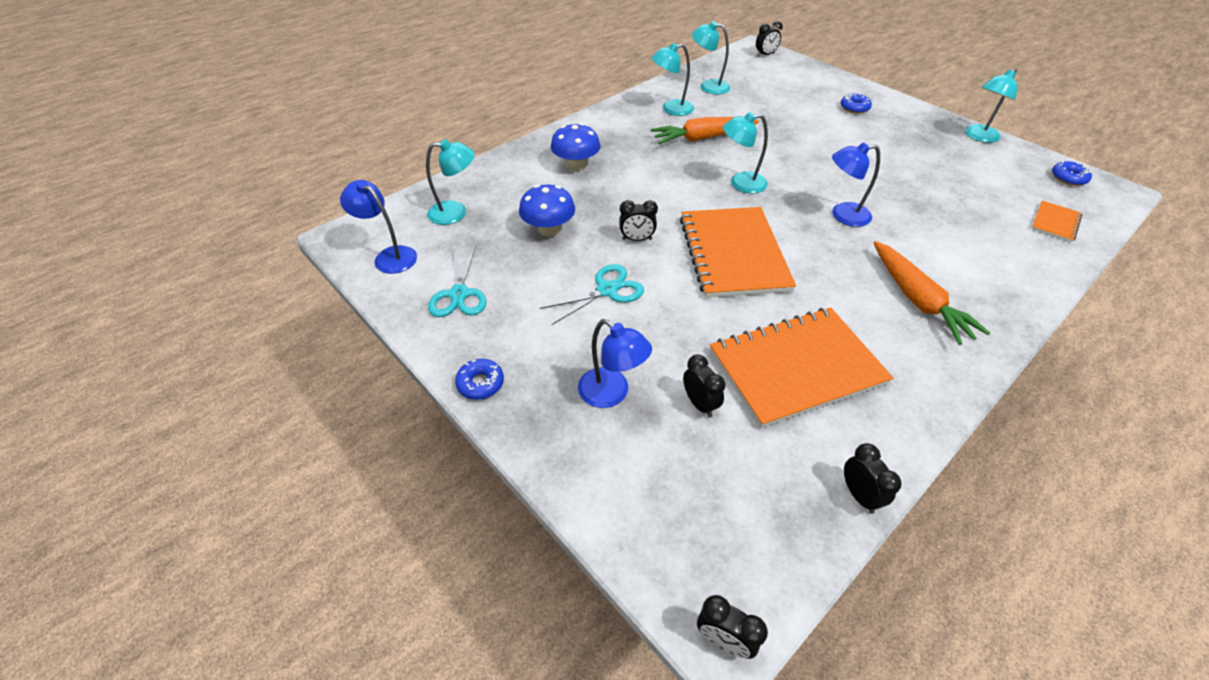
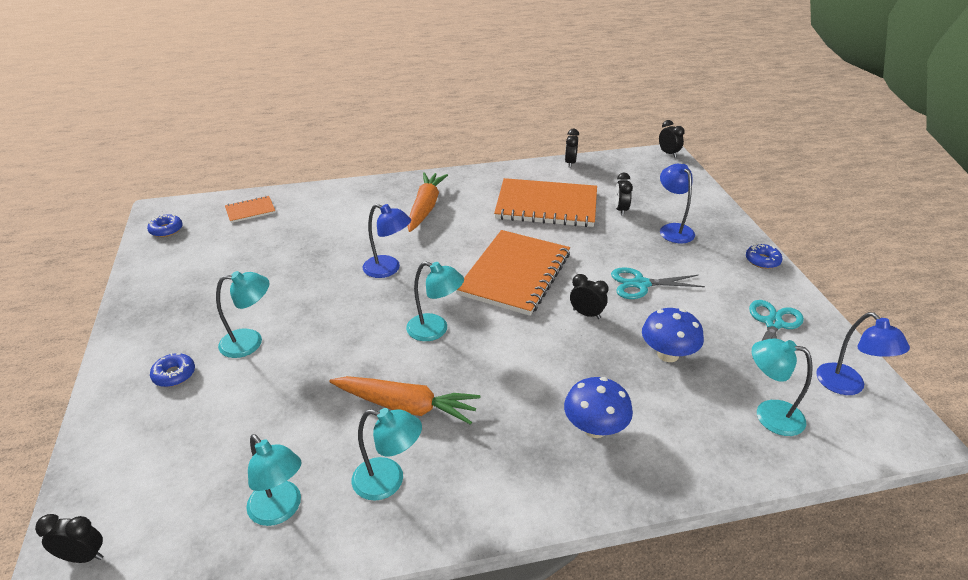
camera: 150 degrees left, 10 degrees down
turquoise lamp [965,68,1018,143] -> turquoise lamp moved to [216,271,269,358]

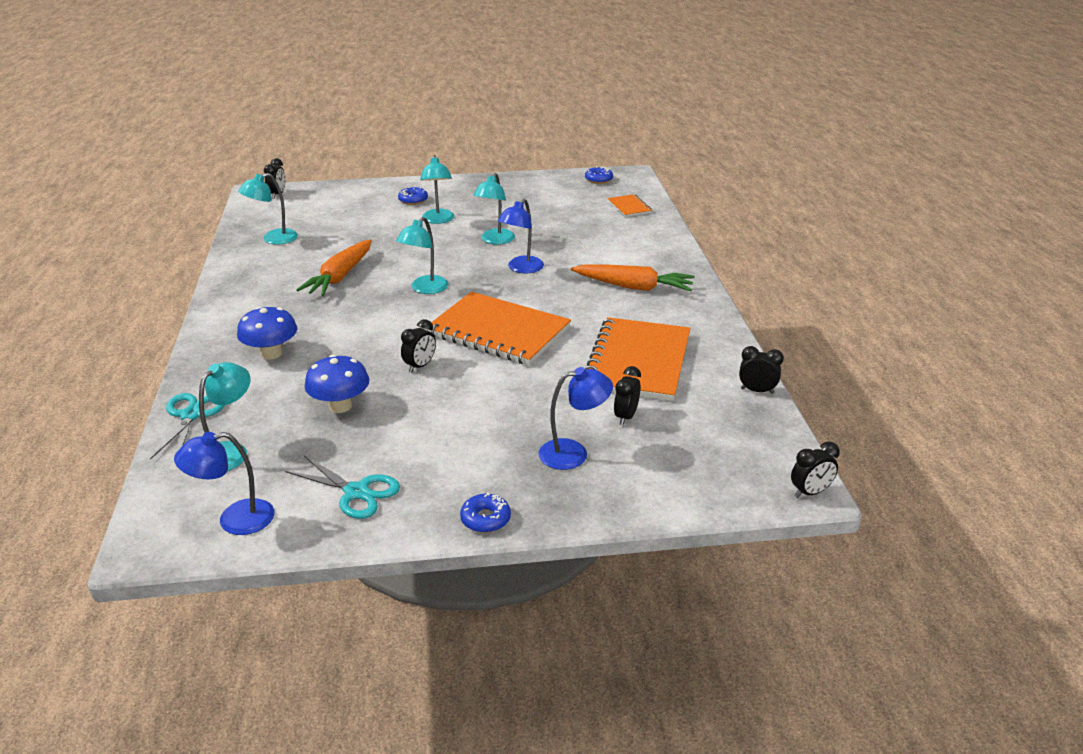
camera: 95 degrees right, 5 degrees down
turquoise lamp [352,408,422,501] -> turquoise lamp moved to [473,173,515,245]
turquoise scissors [611,267,705,299] -> turquoise scissors moved to [150,393,225,460]
black clock [615,173,633,216] -> black clock turned 75 degrees counterclockwise [614,366,641,425]

